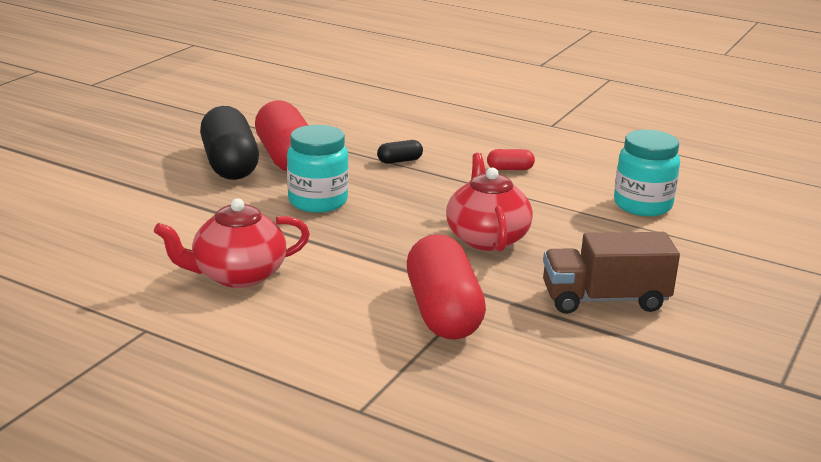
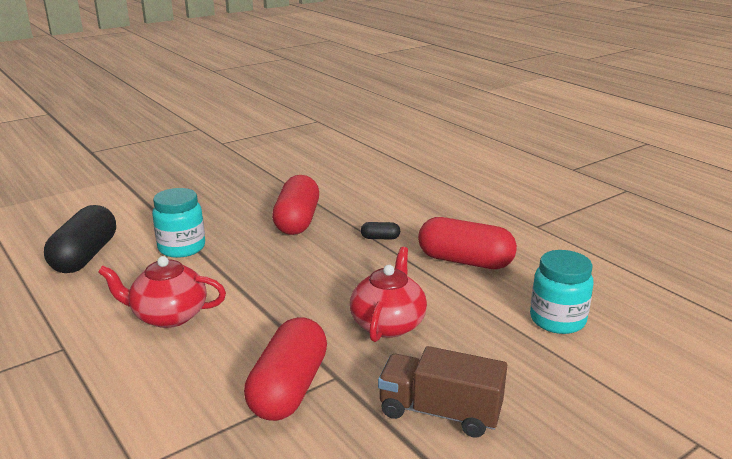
camera: 25 degrees right, 0 degrees up
black capsule [200,106,259,180] -> black capsule moved to [44,205,116,273]
turquoise jar [287,125,349,213] -> turquoise jar moved to [152,188,205,258]
red capsule [487,149,535,170] -> red capsule [418,217,517,269], size x2.34

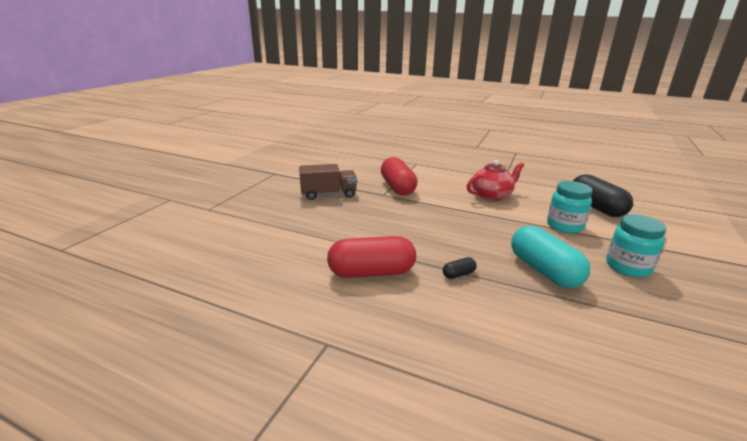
camera: 150 degrees right, 0 degrees up
red capsule [272,175,319,235] -> turquoise capsule [511,226,590,288]
red teapot [350,247,427,342] -> none
turquoise jar [530,250,593,334] -> turquoise jar moved to [606,214,666,278]

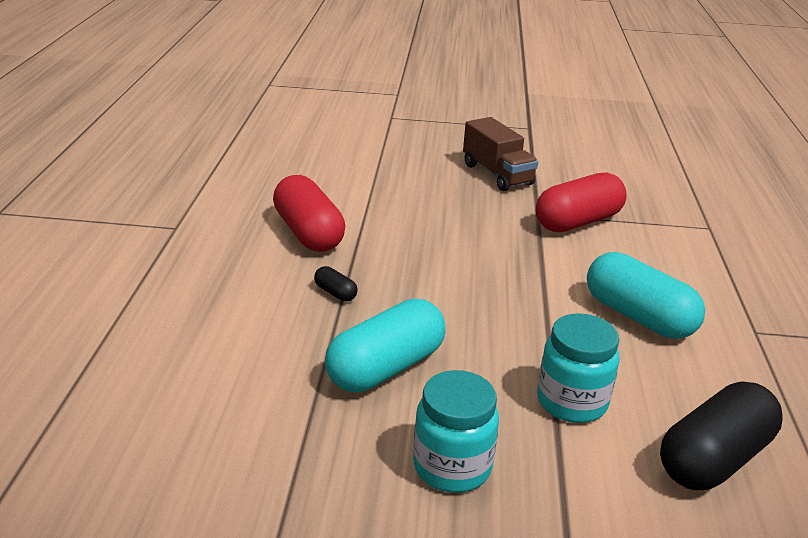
camera: 70 degrees right, 5 degrees up
red teapot [467,160,524,201] -> turquoise capsule [587,252,705,339]

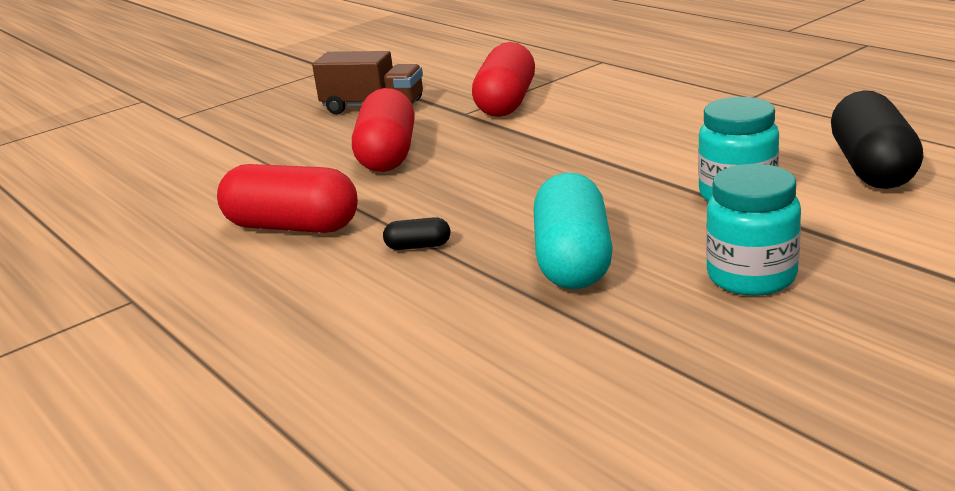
camera: 40 degrees left, 5 degrees down
turquoise capsule [587,252,705,339] -> none
none -> red capsule [352,88,415,172]

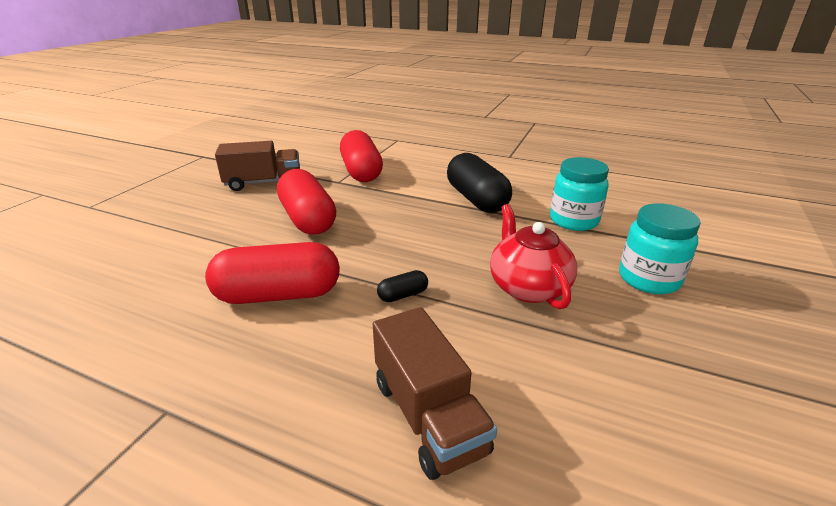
camera: 30 degrees left, 5 degrees up
turquoise capsule [534,173,613,289] -> red teapot [490,204,577,309]
black capsule [831,90,923,189] -> black capsule moved to [447,153,512,213]
none -> brown truck [373,307,497,480]

